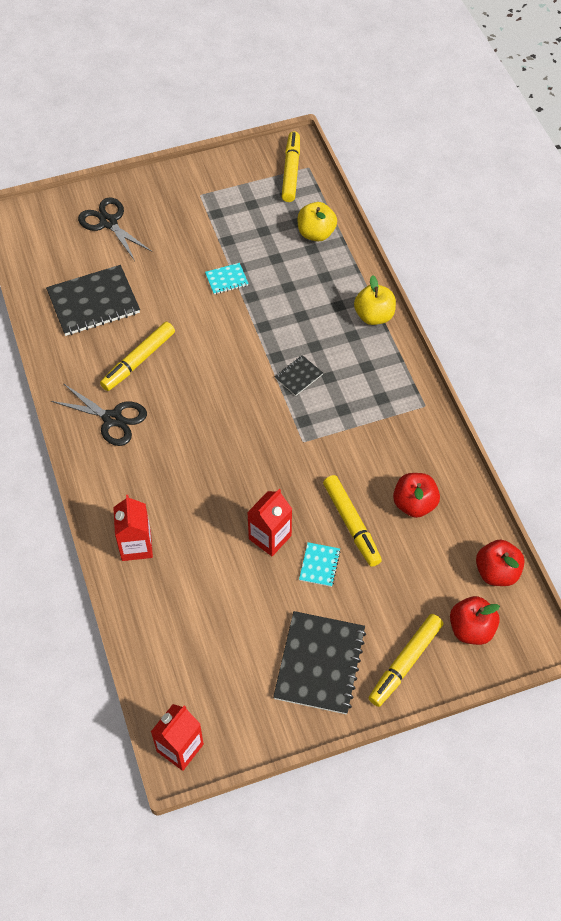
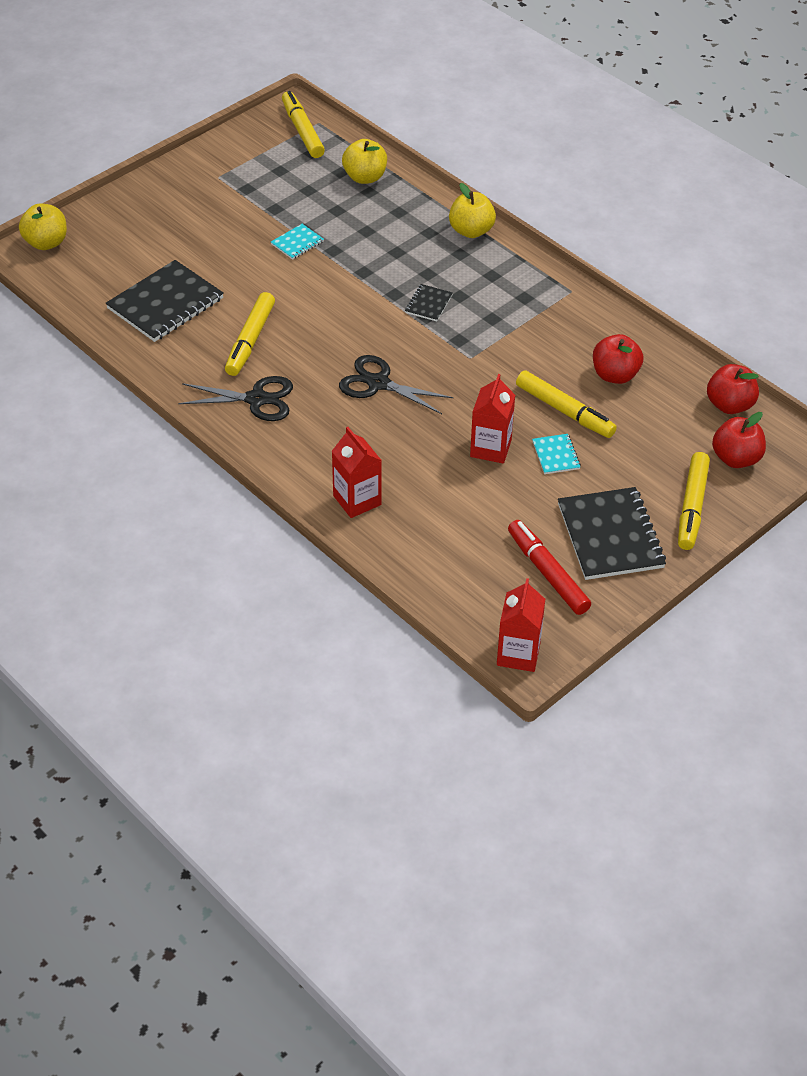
camera: 25 degrees left, 10 degrees down
black scissors [78,197,152,261] -> black scissors moved to [339,355,453,414]
none -> yellow apple [19,204,67,250]
none -> red marker [508,520,591,615]

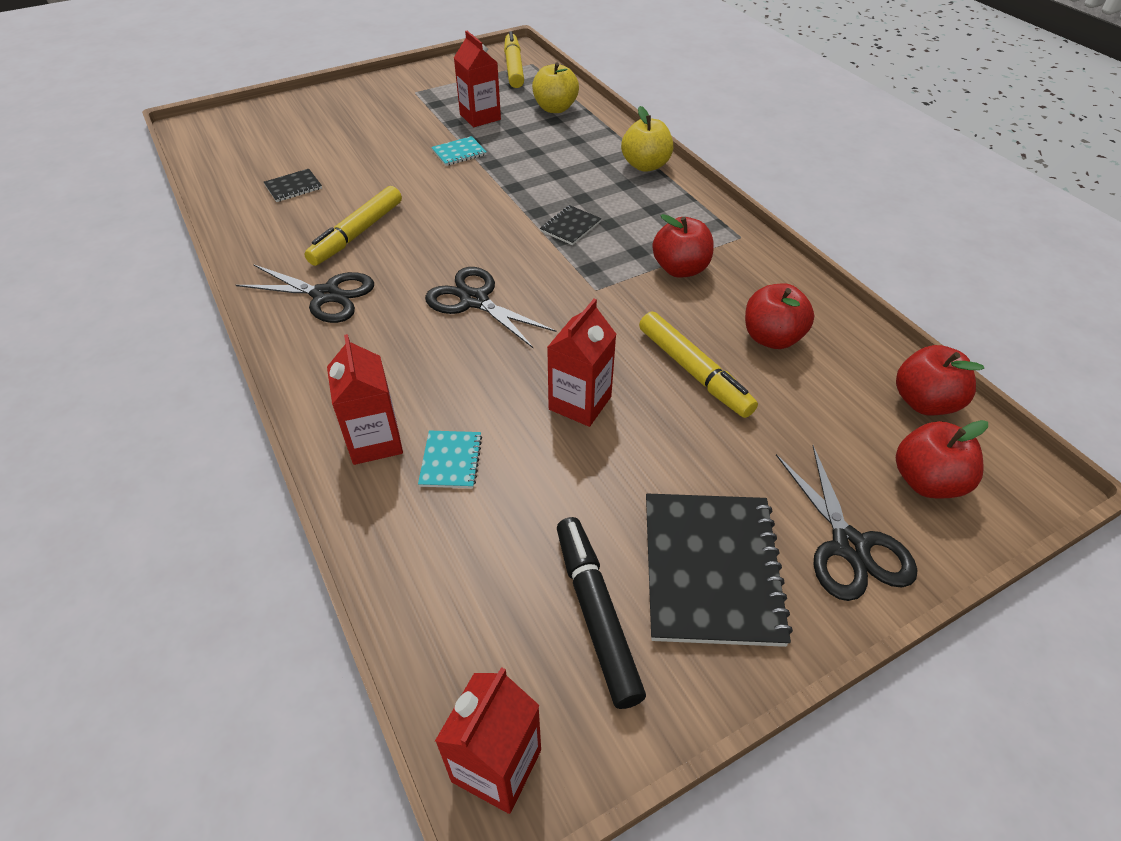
camera: 15 degrees right, 0 degrees up
yellow apple [19,204,67,250] -> none
black notebook [106,260,224,342] -> black notebook [264,169,322,202], size x0.47
red marker [508,520,591,615] -> black marker [557,517,646,709]
turquoise notebook [532,434,581,474] -> turquoise notebook moved to [418,431,482,488]
yellow marker [678,452,710,550] -> black scissors [776,445,917,601]
none -> red carton [454,31,501,127]
none -> red apple [652,214,714,278]

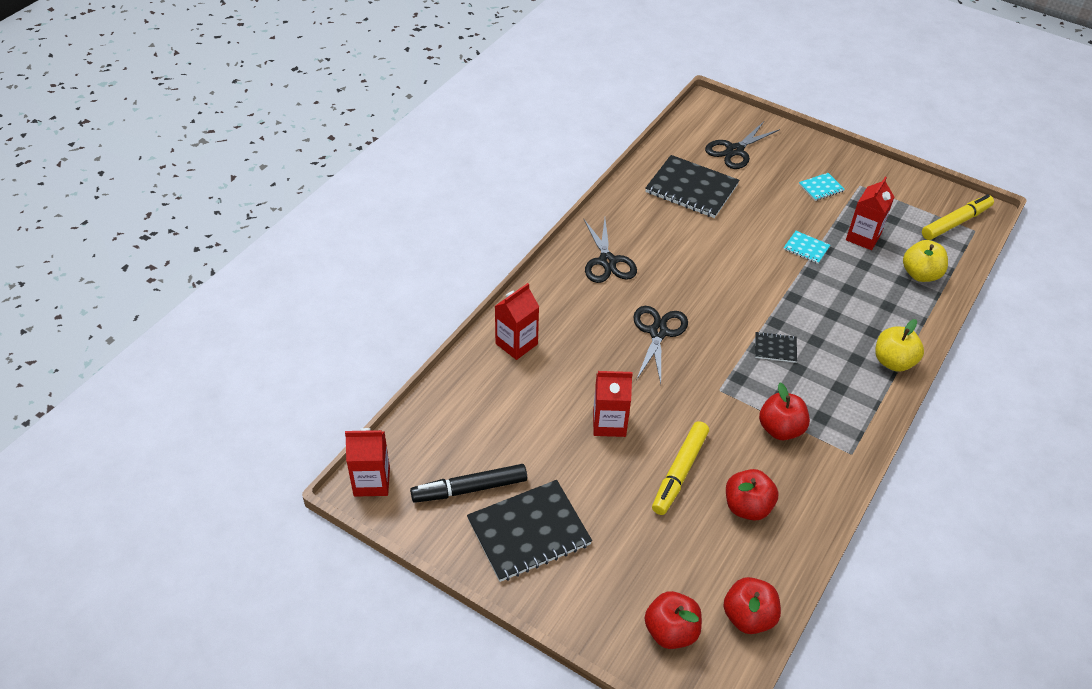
camera: 60 degrees right, 0 degrees up
black notebook [264,169,322,202] -> black notebook [645,155,739,218], size x2.12
yellow marker [304,186,402,266] -> none
turquoise notebook [418,431,482,488] -> turquoise notebook moved to [799,173,845,201]
black marker [557,517,646,709] -> black marker turned 150 degrees counterclockwise [410,464,527,503]
black scissors [776,445,917,601] -> black scissors moved to [705,122,780,169]

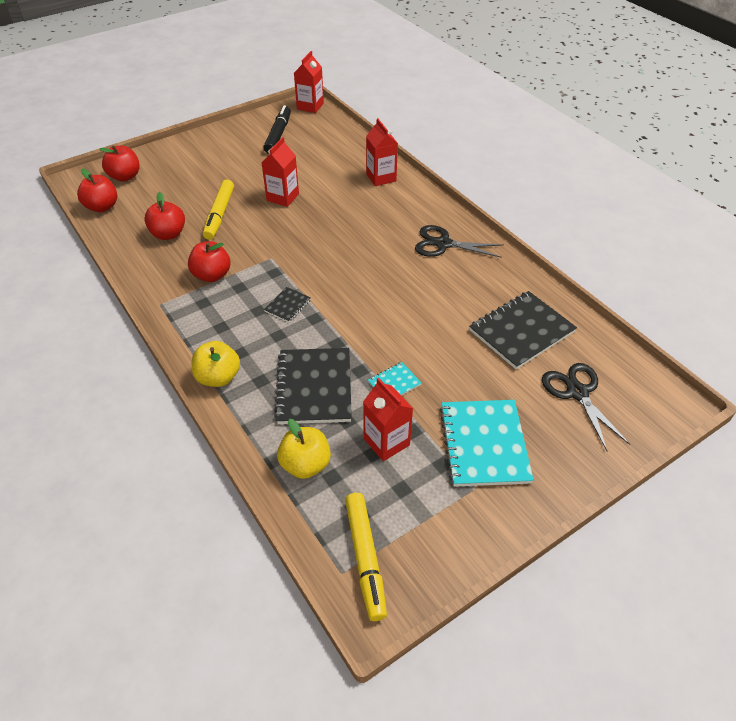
camera: 115 degrees right, 0 degrees up
black notebook [467,480,592,582] -> black notebook moved to [274,348,352,424]
black scissors [633,306,688,384] -> none
yellow marker [652,421,709,515] -> yellow marker turned 135 degrees counterclockwise [203,179,234,240]
turquoise notebook [799,173,845,201] -> turquoise notebook [440,400,534,487], size x2.12

